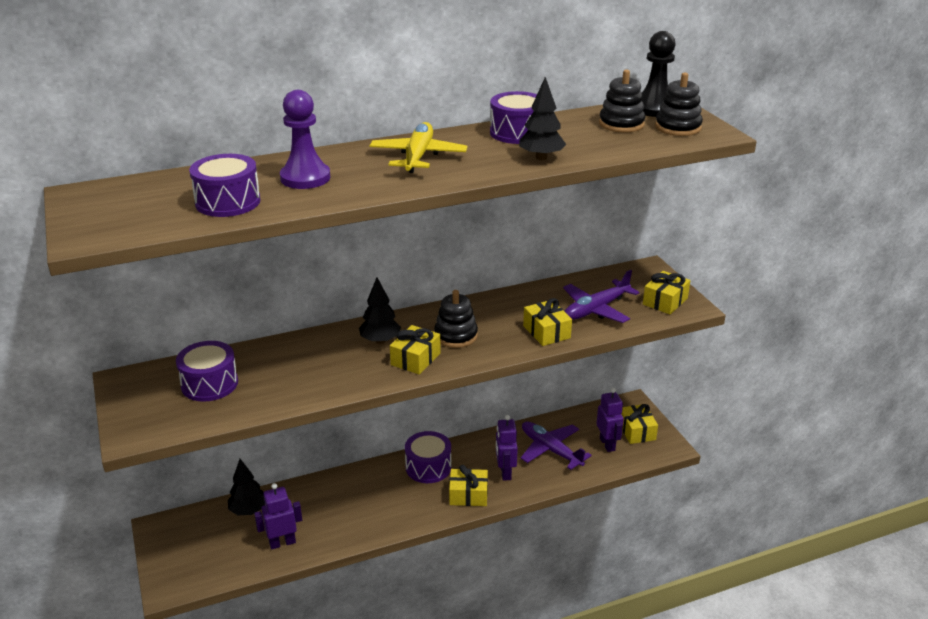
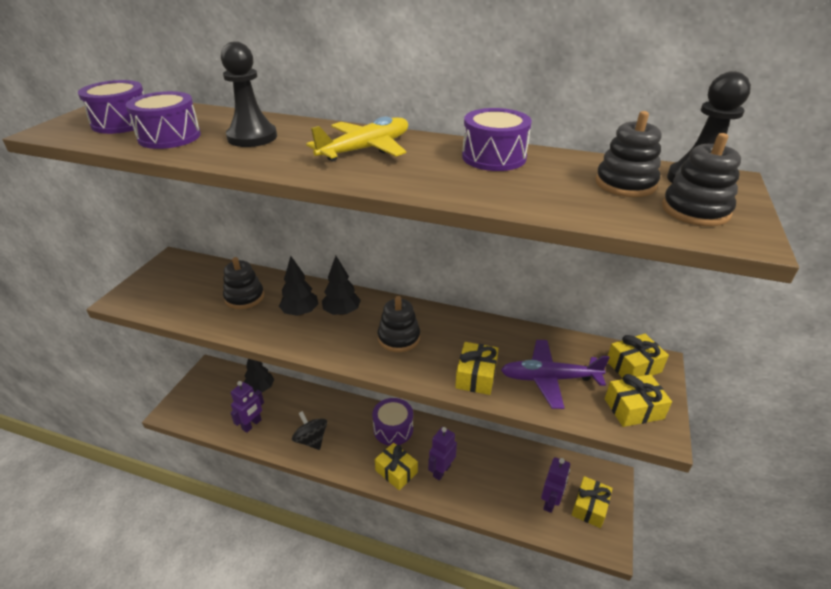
camera: 40 degrees right, 5 degrees up
purple drum [176,341,238,402] -> purple drum moved to [78,80,144,134]
purple robot [254,483,302,550] -> purple robot turned 105 degrees clockwise [230,381,264,433]
purple pawn [280,90,331,189] -> black pawn [221,41,277,147]
yellow gift [390,325,441,375] -> yellow gift moved to [608,334,669,378]
black tree [519,77,566,160] -> black tree moved to [279,256,318,316]
purple plane [521,422,592,470] -> none
none -> black stacking toy [223,257,264,309]
none -> black spinning top [292,411,327,450]

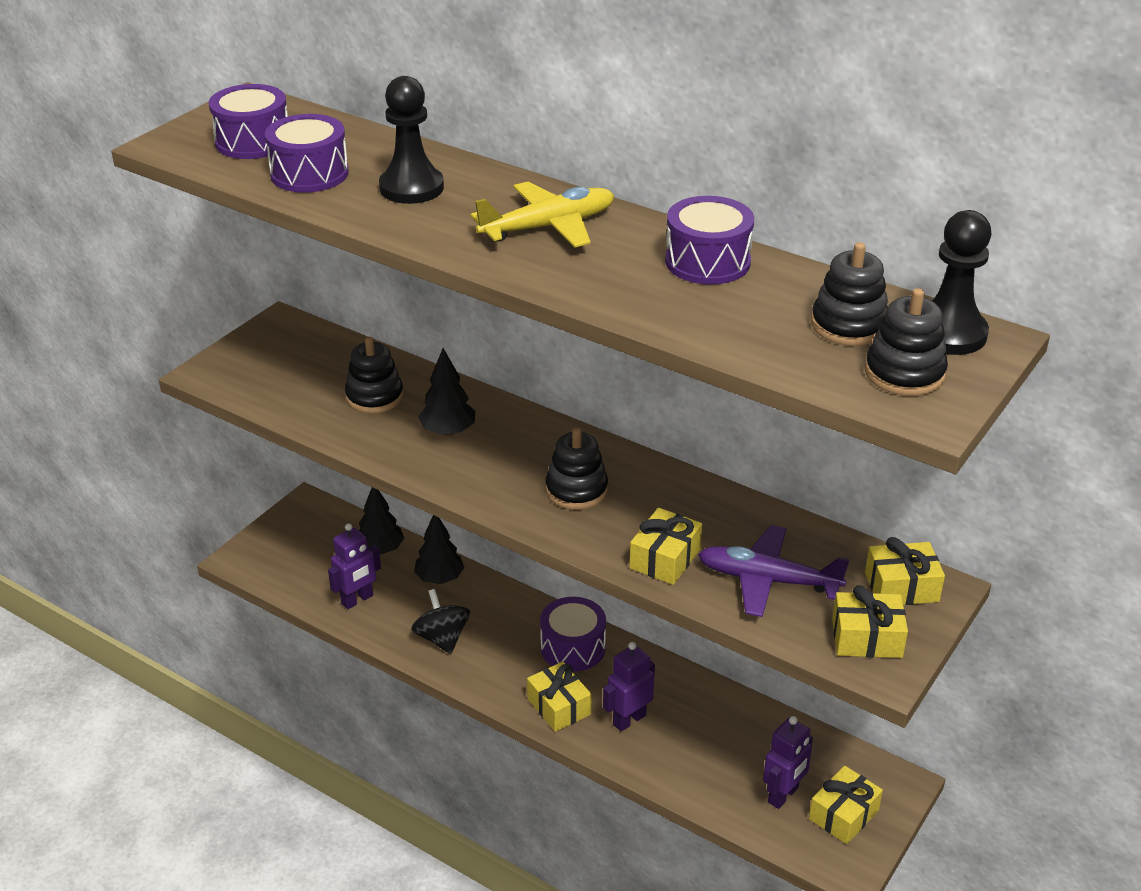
camera: 15 degrees right, 0 degrees up
black tree [322,256,361,315] -> black tree moved to [414,515,465,584]

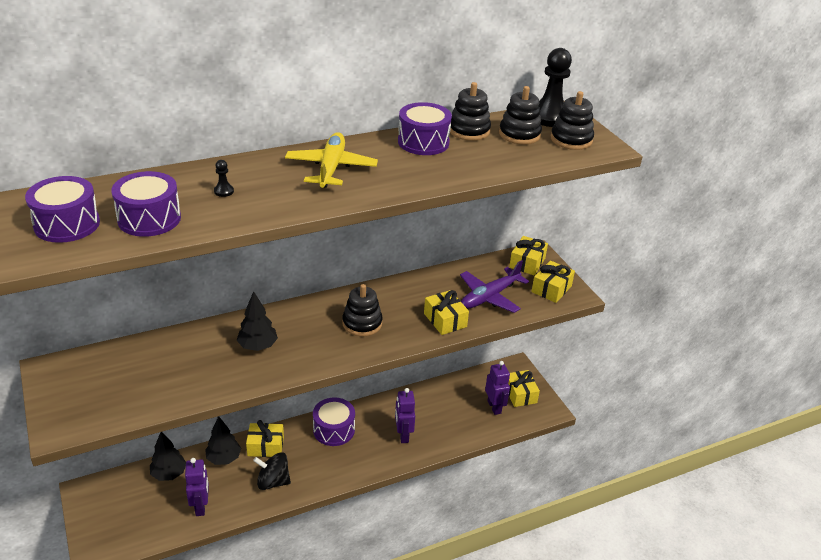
camera: 60 degrees left, 0 degrees up
black stacking toy [345,337,404,414] -> black stacking toy moved to [450,82,491,141]
black pawn [379,76,444,204] -> black pawn [214,160,234,197], size x0.41
yellow gift [527,662,591,732] -> yellow gift moved to [246,420,284,457]

